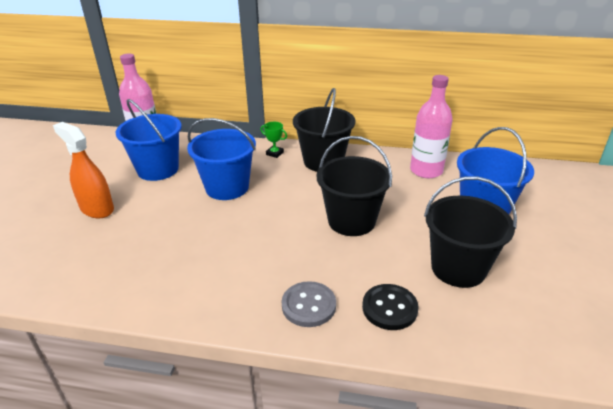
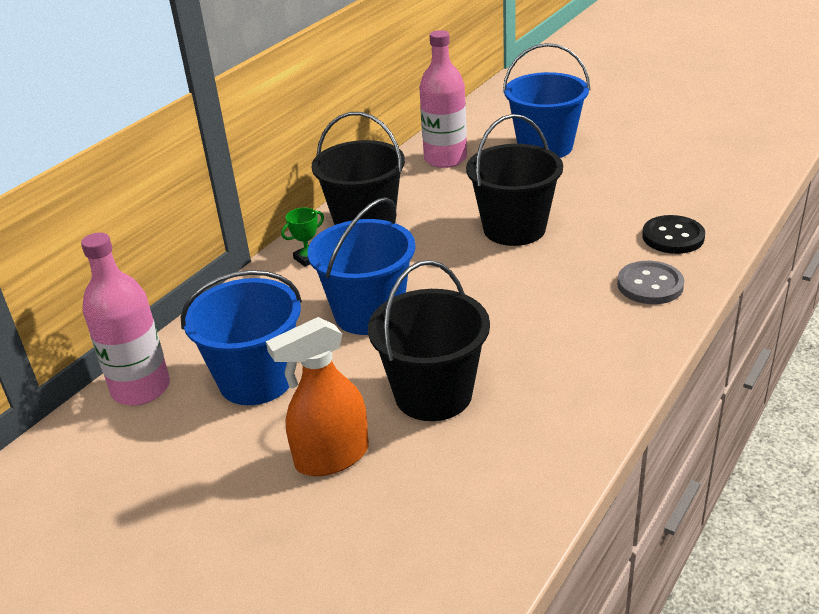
camera: 65 degrees left, 0 degrees up
black bucket [424,176,517,288] -> black bucket moved to [368,260,490,421]

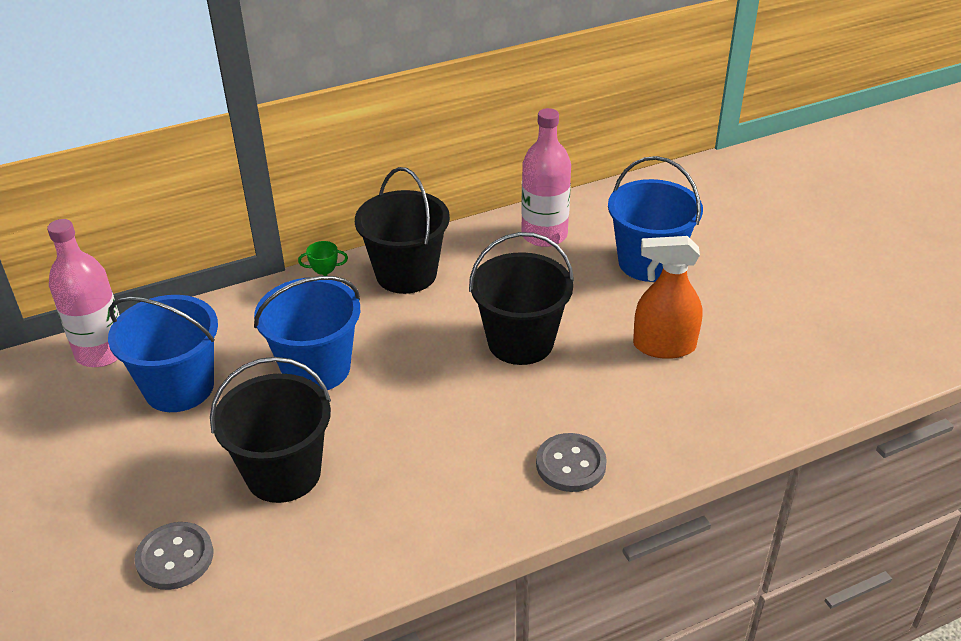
camera: 30 degrees right, 5 degrees up
orange spray bottle [266,317,369,476] -> orange spray bottle moved to [633,236,703,359]
black button [642,215,705,254] -> none
none -> grey button [135,522,213,590]

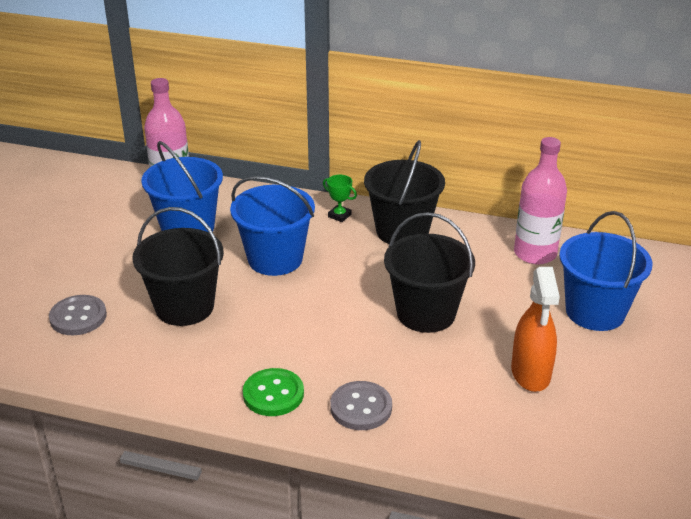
camera: 40 degrees right, 5 degrees down
orange spray bottle [633,236,703,359] -> orange spray bottle turned 135 degrees counterclockwise [511,267,560,392]
none -> green button [243,368,304,416]

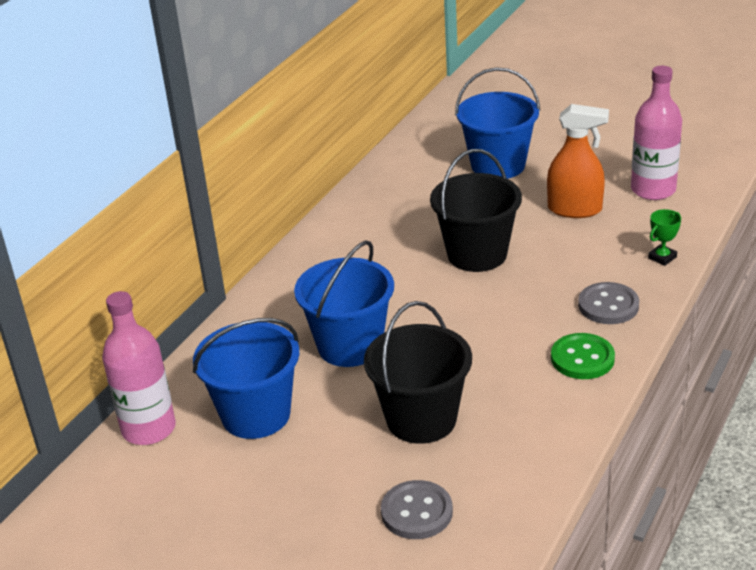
camera: 75 degrees left, 0 degrees up
green trophy [323,175,357,222] -> green trophy moved to [648,209,681,266]
black bucket [364,140,445,244] -> none
pink bottle [514,137,567,264] -> pink bottle moved to [631,66,682,200]

